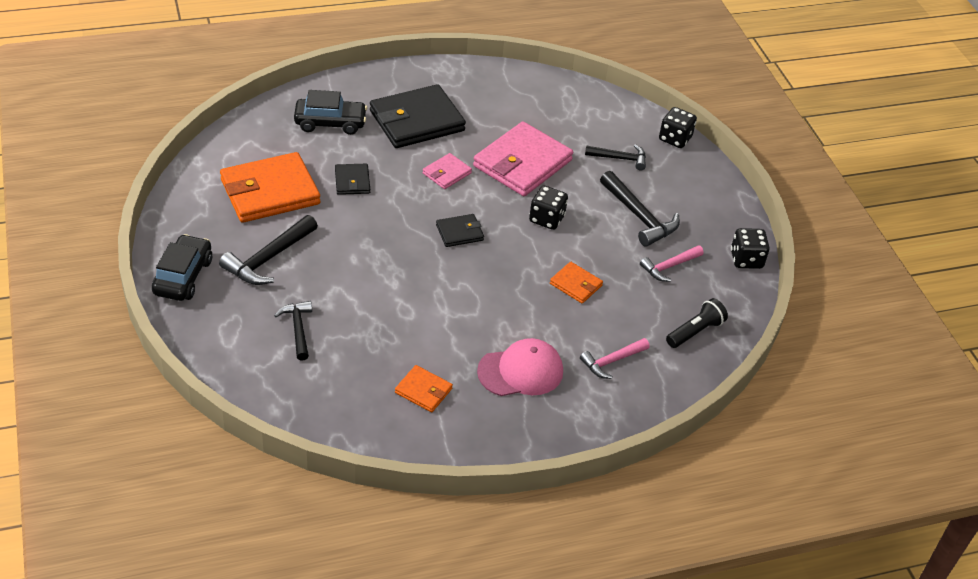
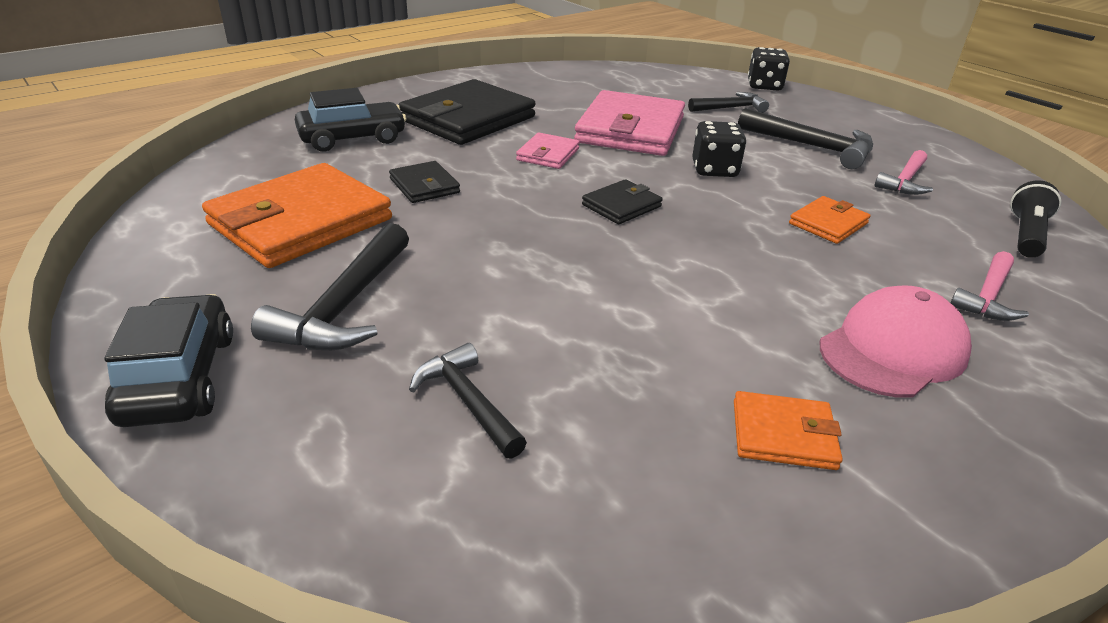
camera: 20 degrees left, 10 degrees down
orange wallet [550,262,603,304] -> orange wallet turned 60 degrees counterclockwise [789,196,870,244]
black dice [731,228,770,269] -> none

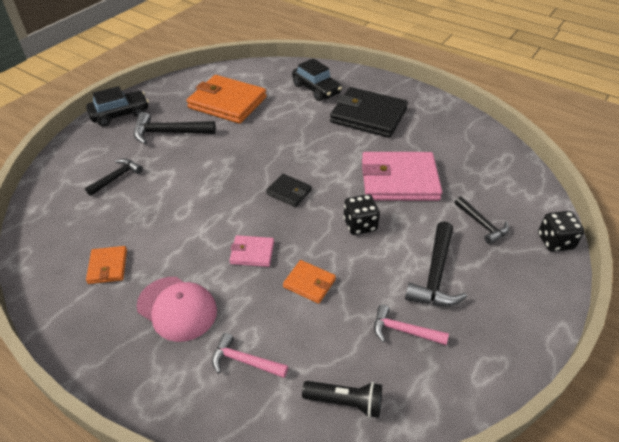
camera: 75 degrees right, 10 degrees up
black wallet [389,161,460,203] -> none
pink wallet [516,133,580,169] -> pink wallet moved to [229,235,274,267]

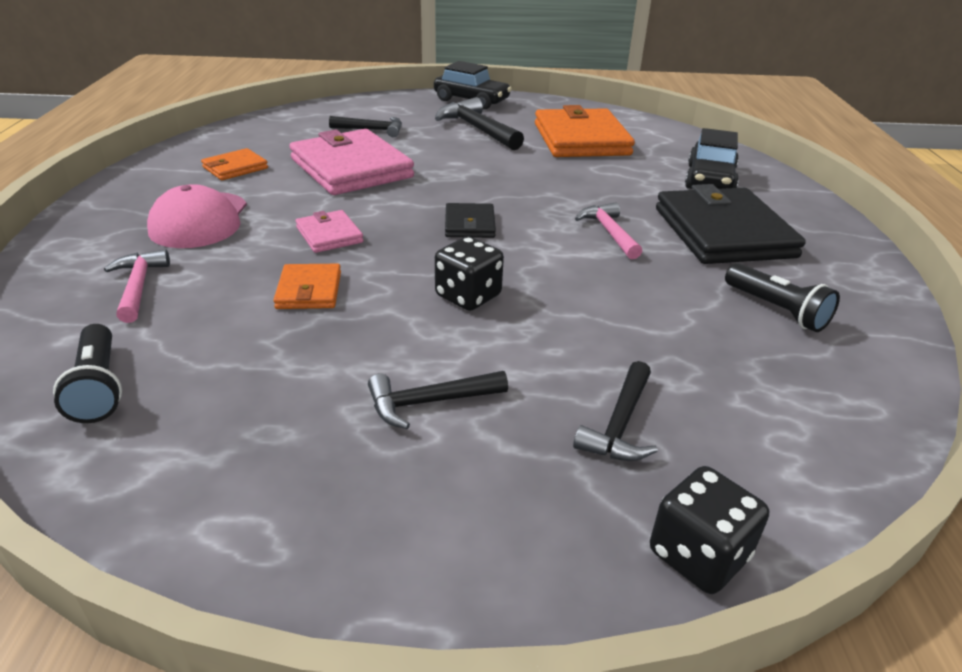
camera: 55 degrees right, 10 degrees down
pink wallet [362,152,442,201] -> pink wallet moved to [289,129,414,195]
pink hammer [374,305,449,345] -> pink hammer moved to [575,202,642,259]
black hammer [405,221,467,306] -> black hammer [368,371,508,429], size x0.64
none -> black flashlight [725,263,840,332]

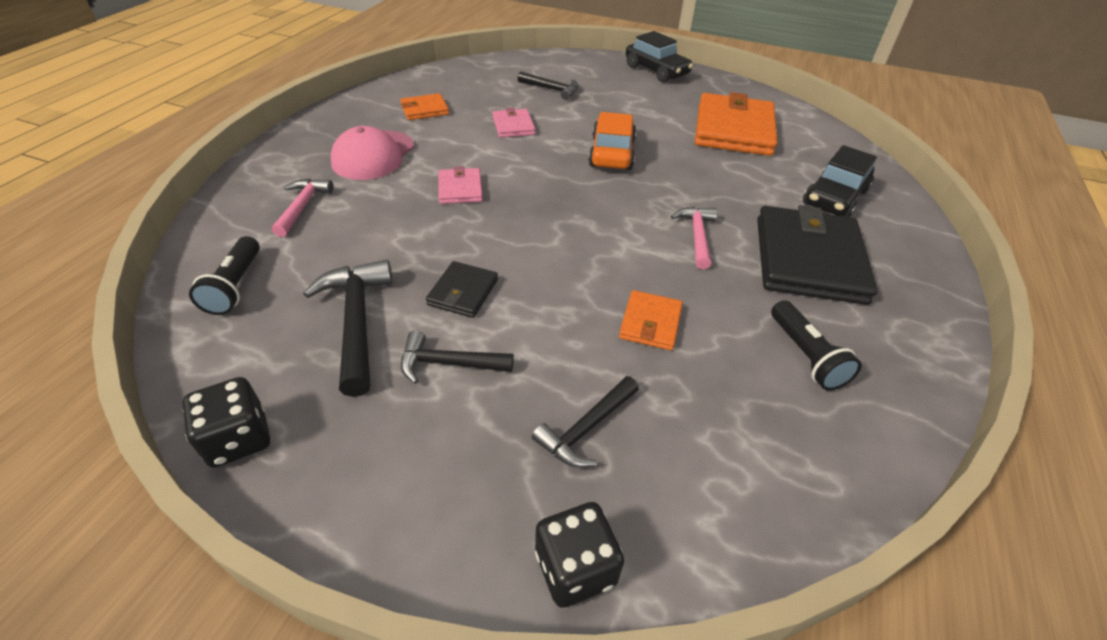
camera: 20 degrees right, 10 degrees up
orange wallet [273,264,341,309] -> orange wallet moved to [619,290,683,350]
pink wallet [289,129,414,195] -> pink wallet [493,108,535,138], size x0.48
black hammer [435,97,524,150] -> black hammer moved to [303,260,393,397]
black dice [435,236,504,311] -> black dice moved to [182,377,270,468]
black wallet [445,203,496,238] -> black wallet moved to [426,261,498,318]
none -> orange car [588,112,636,170]

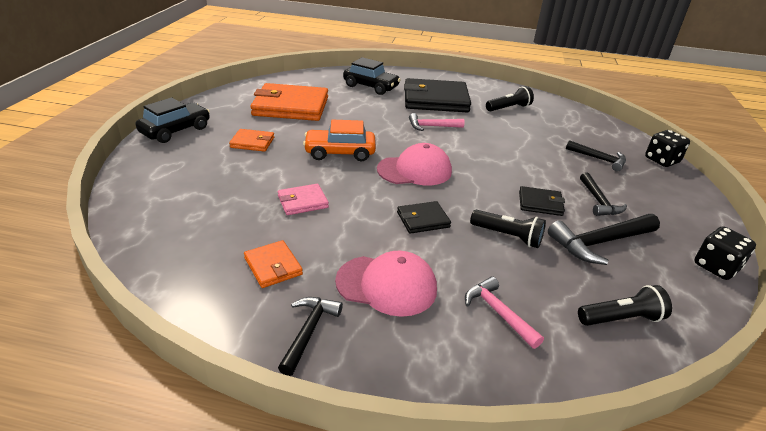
camera: 100 degrees left, 10 degrees down
pink hammer [272,179,333,237] -> pink hammer turned 60 degrees clockwise [465,277,544,349]
pink wallet [438,166,483,204] -> black wallet [397,201,451,234]
black hammer [517,71,579,100] -> black hammer moved to [278,297,343,376]
orange wallet [619,290,683,350] -> orange wallet moved to [229,129,274,152]
none -> pink cap [377,143,452,185]
none -> black flashlight [470,210,546,248]

